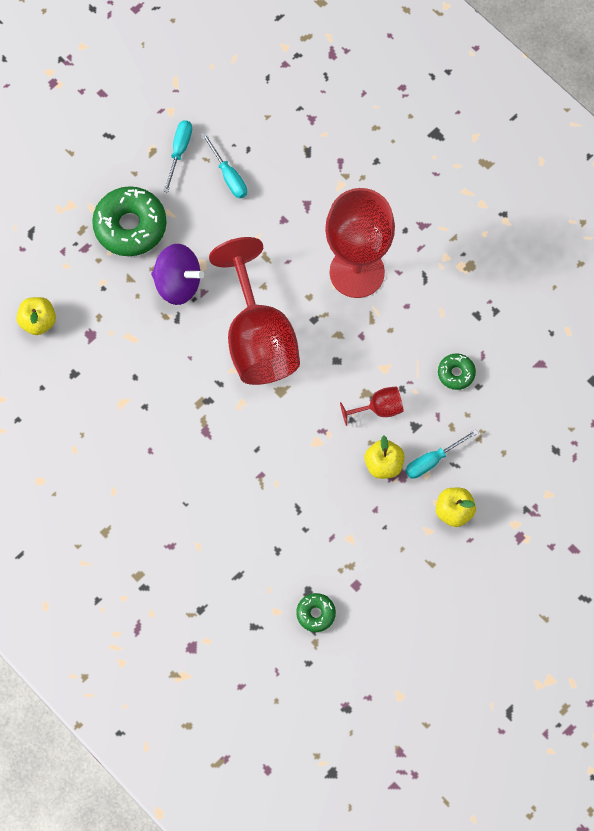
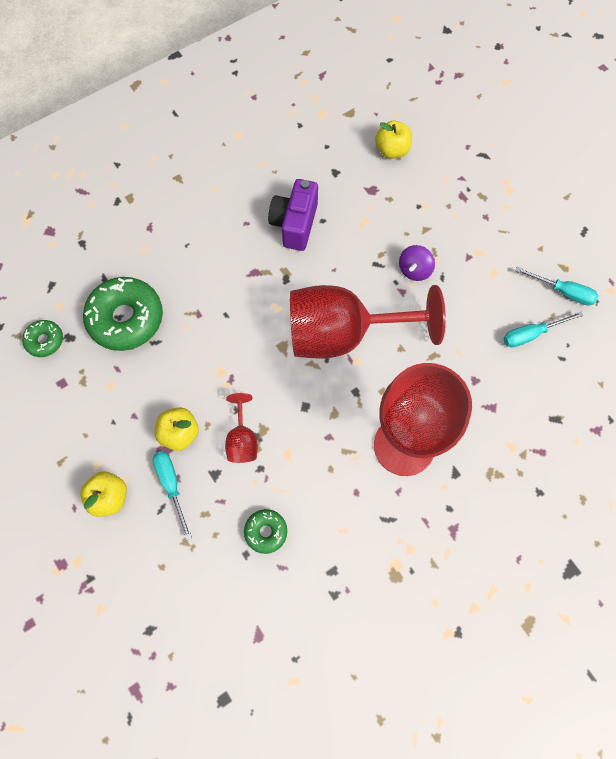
camera: 100 degrees right, 0 degrees up
green donut [92,186,167,256] -> green donut moved to [83,277,163,351]
purple spinning top [151,244,204,305] -> purple spinning top [399,245,435,281], size x0.59
none -> purple camera [268,179,318,251]

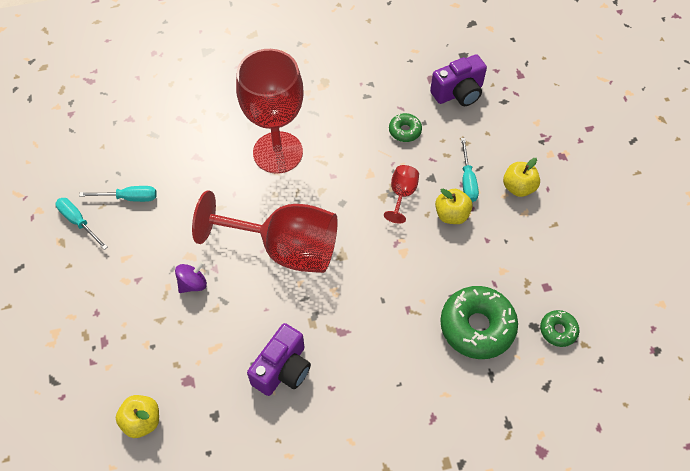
camera: 160 degrees left, 10 degrees down
none -> purple camera [430,54,487,106]

